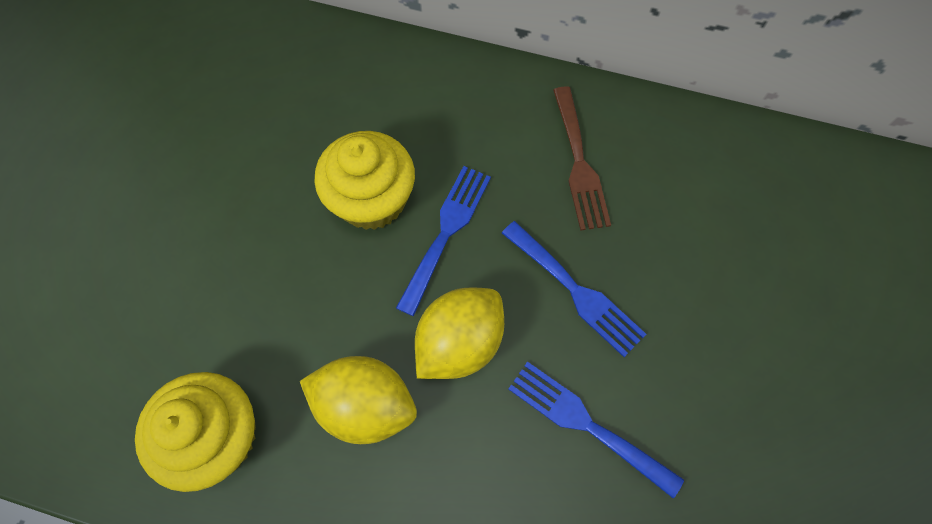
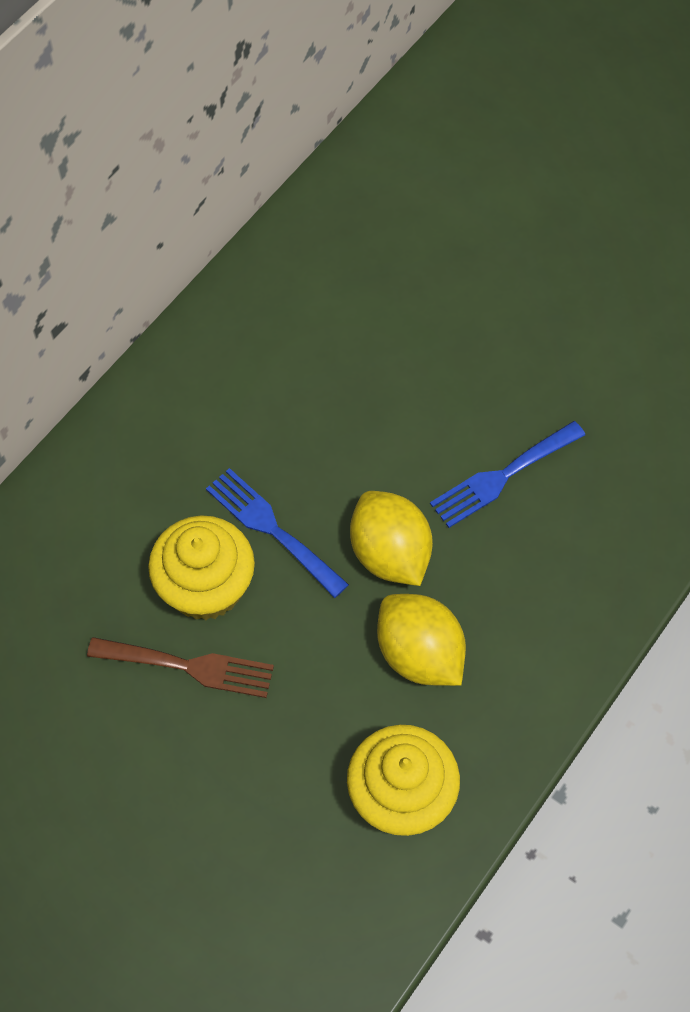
camera: 70 degrees left, 5 degrees down
yellow lemon [300,356,417,444] -> yellow lemon turned 75 degrees counterclockwise [377,594,466,686]
blue fork [502,221,646,357] -> none
brown fork [553,86,611,231] -> brown fork moved to [87,637,274,698]

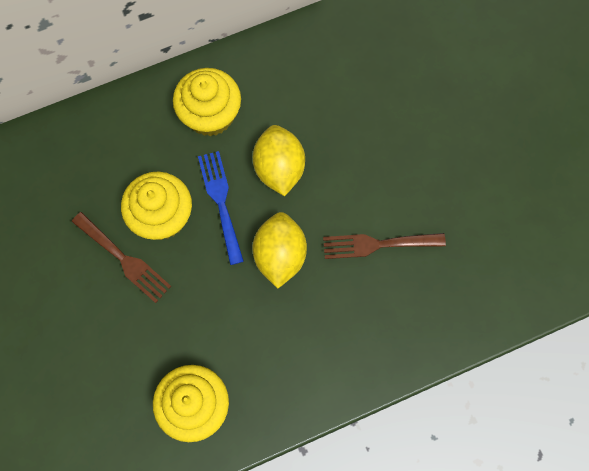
camera: 30 degrees right, 10 degrees up
yellow lemon [377,594,466,686] -> yellow lemon moved to [253,125,305,196]
blue fork [430,421,585,528] -> brown fork [323,233,446,259]
none -> yellow cupcake [173,68,241,136]

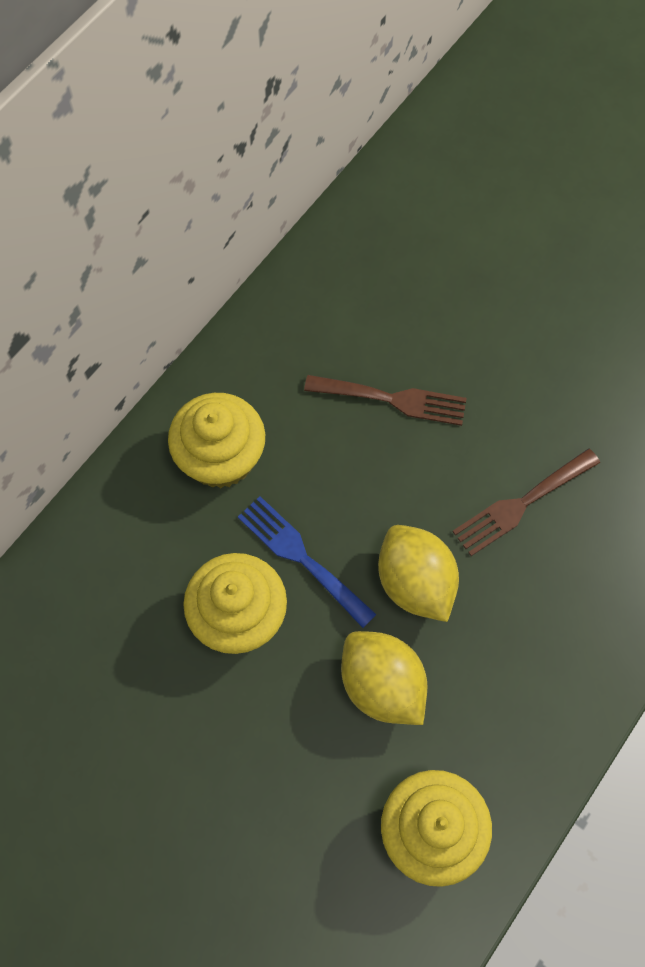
camera: 30 degrees left, 5 degrees down
brown fork [72,212,171,303] -> brown fork moved to [304,375,467,426]
yellow lemon [253,125,305,196] -> yellow lemon moved to [341,631,428,725]

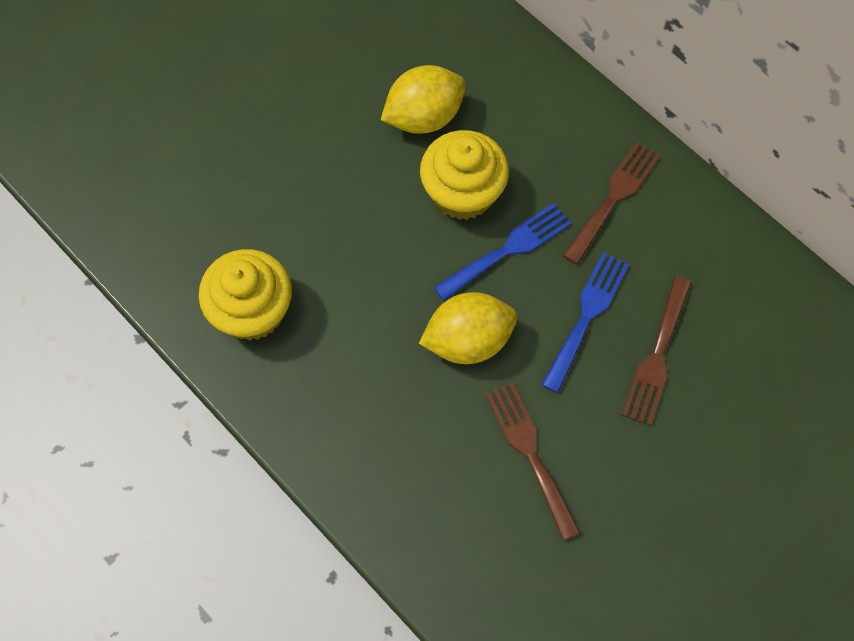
camera: 100 degrees right, 0 degrees up
yellow cupcake [168,393,265,488] -> brown fork [563,142,660,264]
yellow lemon [341,631,428,725] -> yellow lemon moved to [381,65,466,134]
none -> blue fork [542,252,629,393]

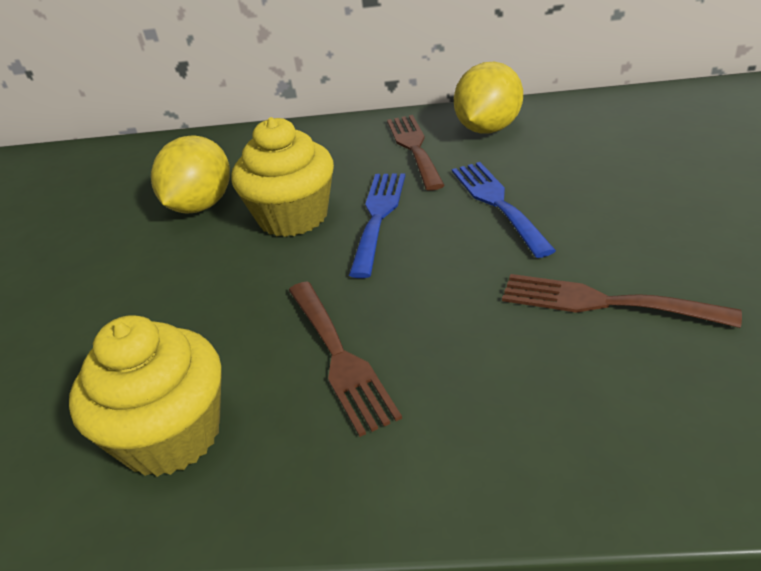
camera: 40 degrees left, 30 degrees down
yellow lemon [419,292,517,364] -> yellow lemon moved to [454,62,523,133]
brown fork [622,276,692,426] -> brown fork moved to [289,281,402,437]

